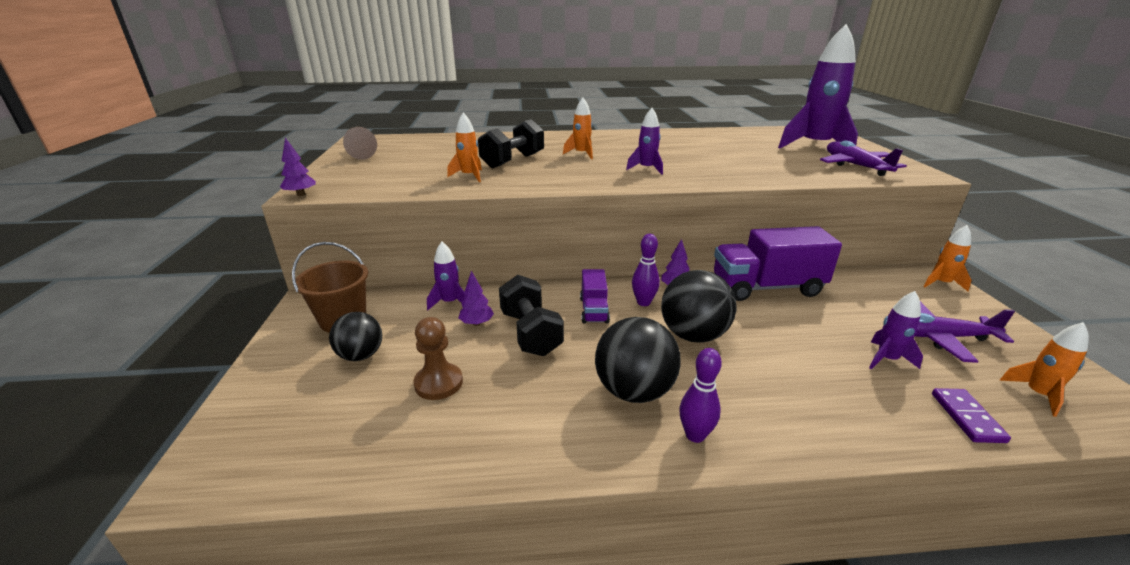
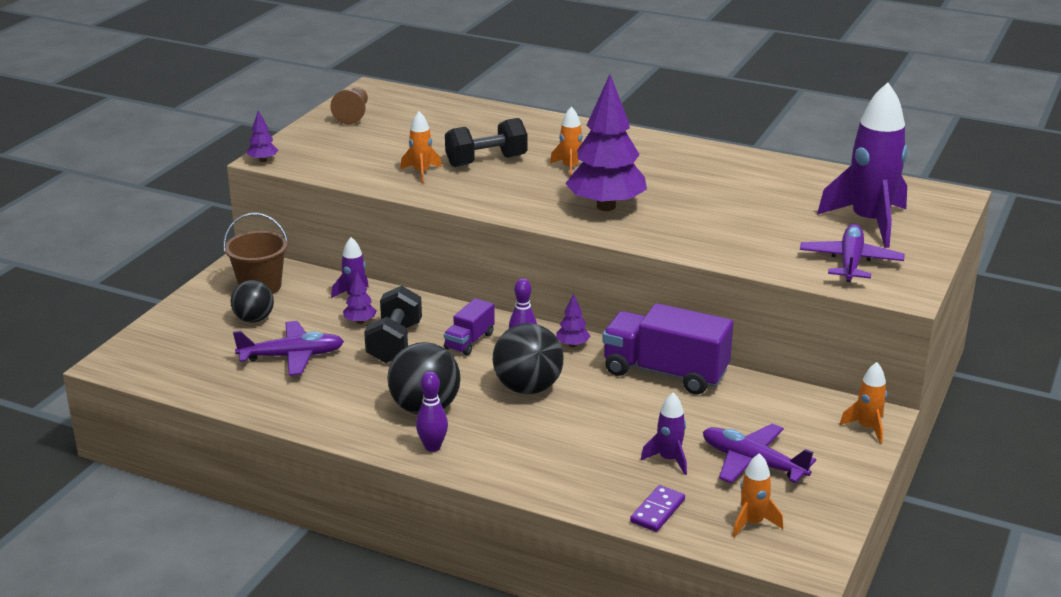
camera: 30 degrees right, 0 degrees up
brown pawn [413,317,463,400] -> purple plane [233,321,344,376]
purple rocket [626,108,663,175] -> purple tree [565,74,647,211]

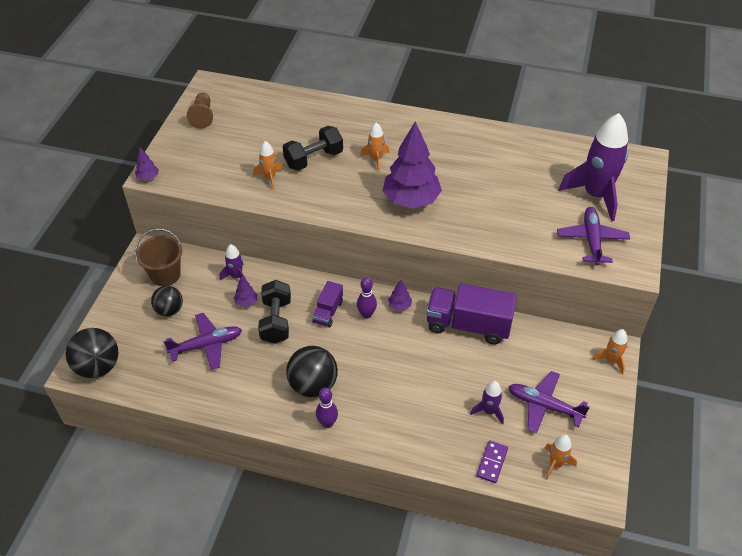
camera: 10 degrees left, 20 degrees up
black ball [493,323,564,394] -> black ball moved to [66,328,119,378]

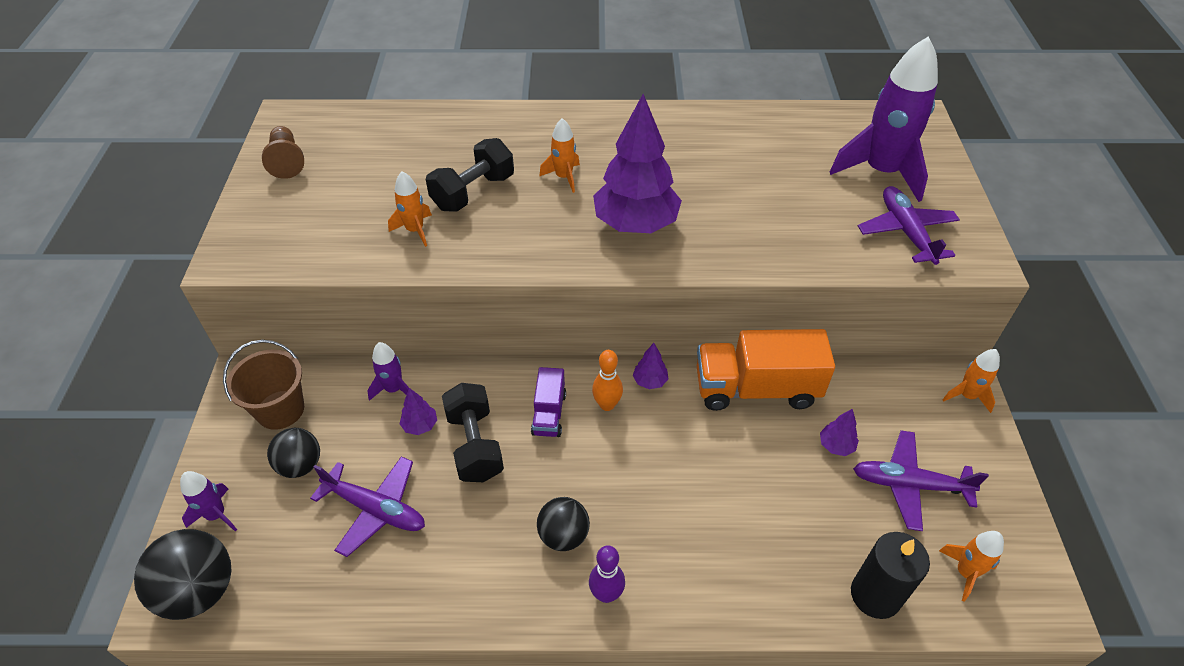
camera: 15 degrees left, 0 degrees up
purple tree [135,147,159,181] -> purple tree moved to [820,408,859,456]
purple plane [163,313,242,370] -> purple plane turned 60 degrees clockwise [310,456,425,557]
black ball [286,346,338,397] -> black ball [537,497,590,551], size x0.65
purple bowling pin [357,277,377,319] -> orange bowling pin [592,350,623,411]
purple truck [426,283,517,345] -> orange truck [697,329,835,411]
purple rocket [470,381,504,425] -> purple rocket moved to [180,471,237,532]
purple domino [476,440,508,483] -> black candle [851,532,930,619]

